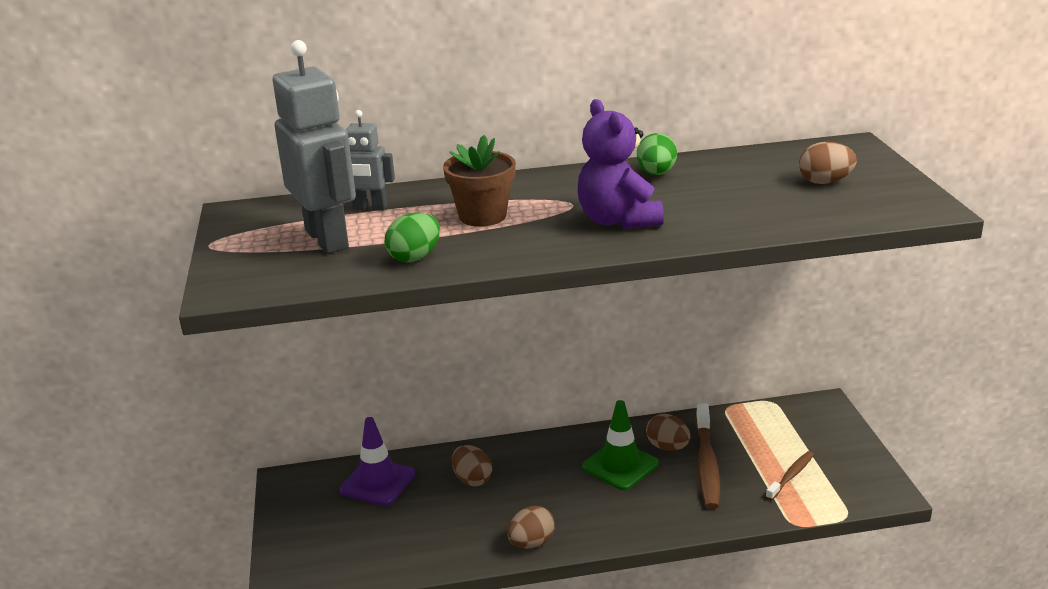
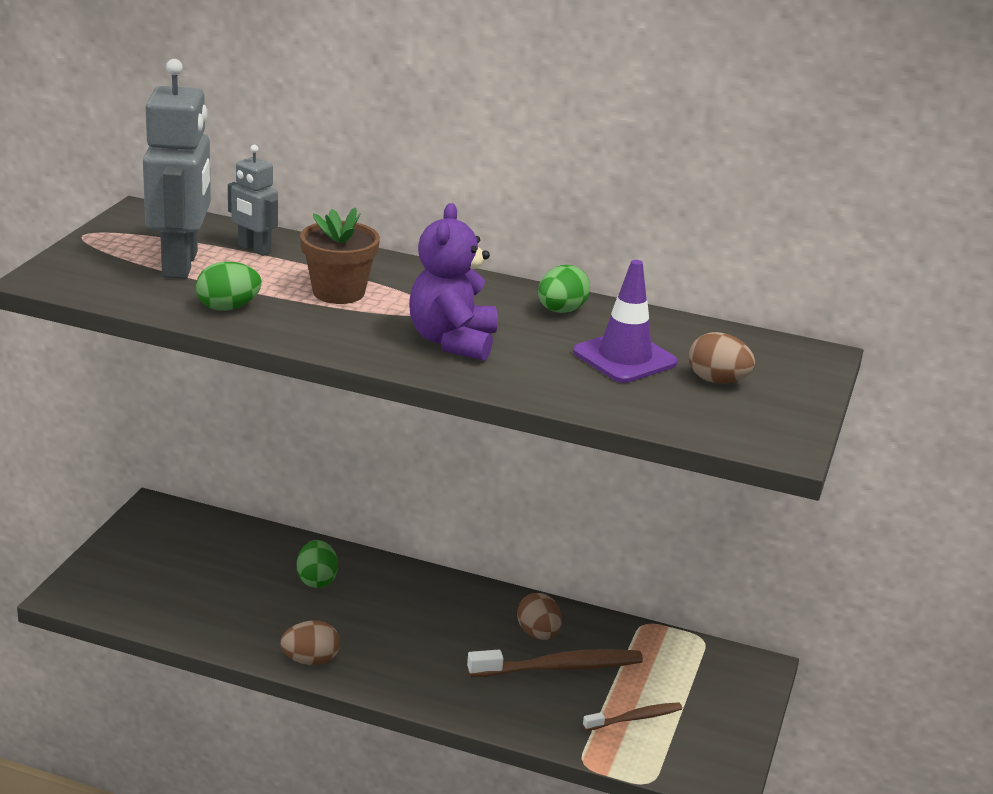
camera: 25 degrees right, 0 degrees up
purple traffic cone [340,417,415,506] -> purple traffic cone moved to [573,260,678,383]
brown egg [452,445,492,487] -> green egg [297,540,338,588]
green traffic cone [582,400,659,490] -> none
brown toothbrush [695,404,720,509] -> brown toothbrush turned 135 degrees counterclockwise [467,649,643,677]

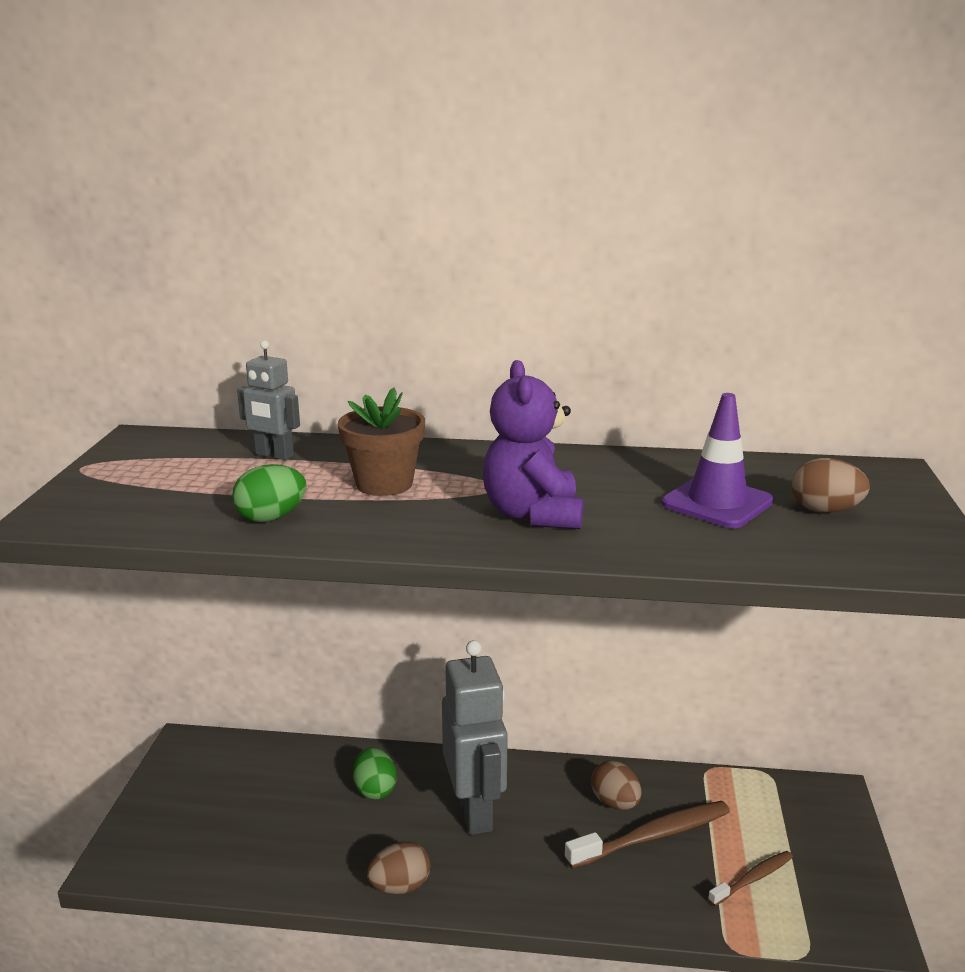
camera: 10 degrees left, 5 degrees down
grey robot [143,59,211,279] -> grey robot moved to [442,640,508,835]
green egg [538,265,590,313] -> none

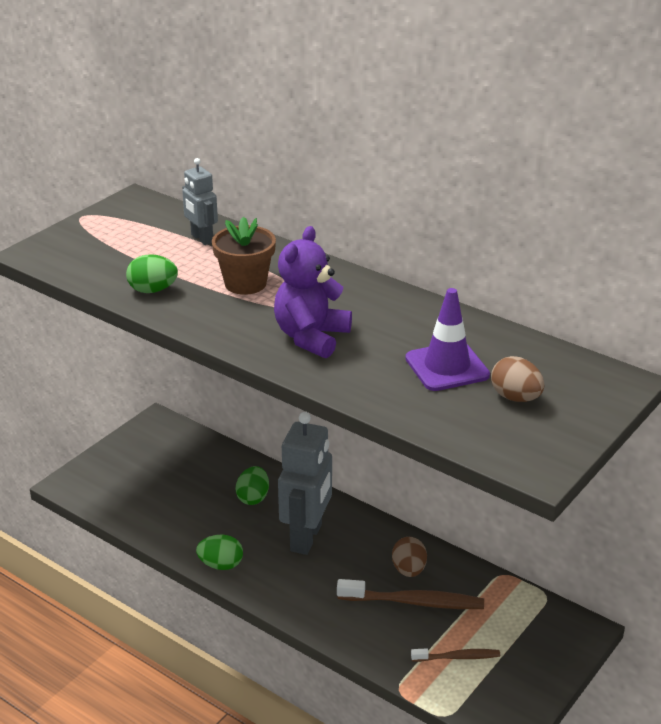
camera: 30 degrees right, 10 degrees up
brown egg [367,842,430,894] -> green egg [196,535,243,570]

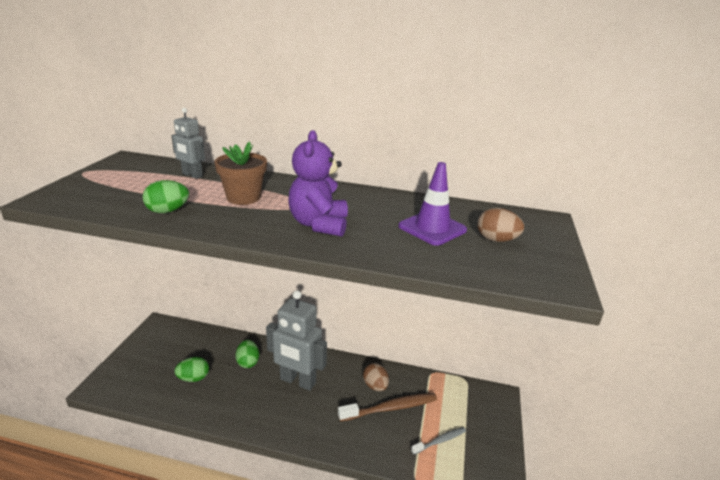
camera: 25 degrees left, 5 degrees down
green egg [196,535,243,570] -> green egg moved to [174,357,209,382]
grey robot [278,412,332,555] -> grey robot turned 120 degrees clockwise [266,290,327,391]
brown toothbrush [411,648,500,662] -> grey toothbrush [411,427,466,455]

